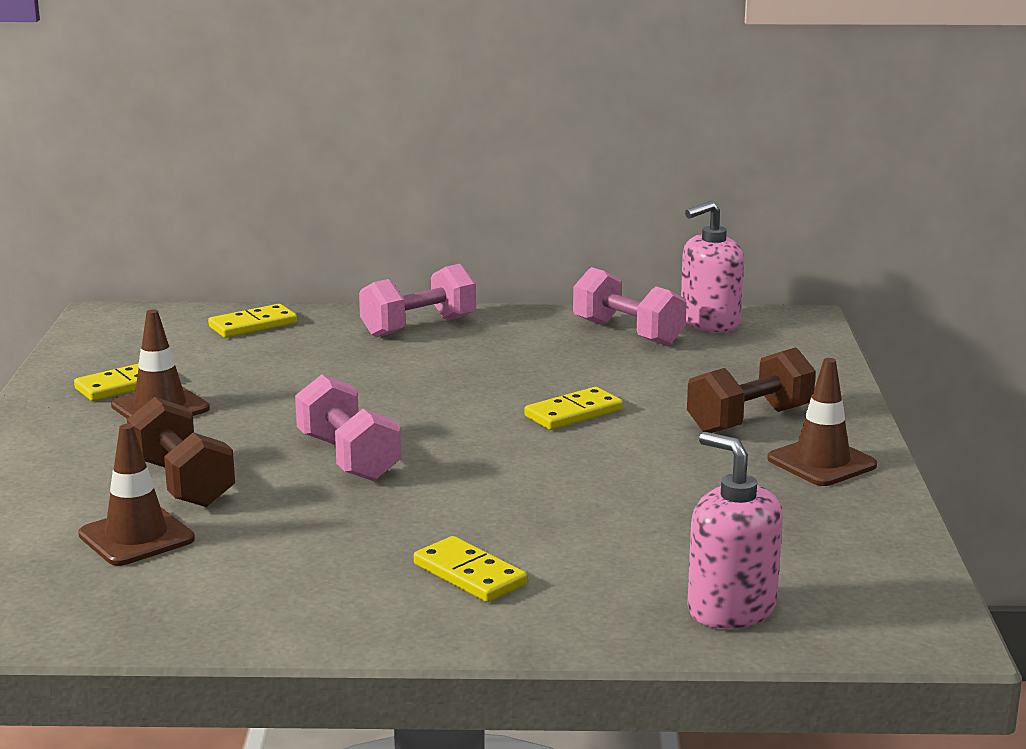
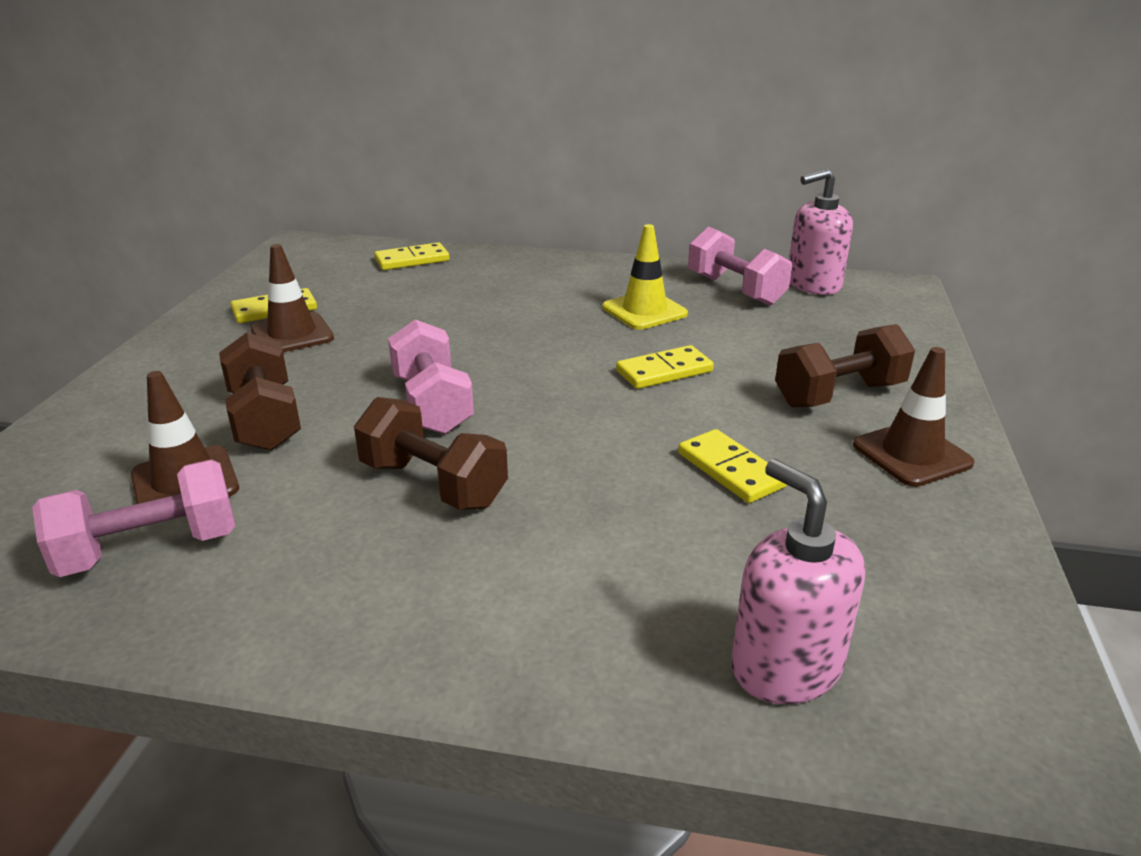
camera: 10 degrees right, 10 degrees up
pink dumbbell [359,264,476,337] -> pink dumbbell moved to [32,459,235,577]
yellow domino [414,536,527,602] -> yellow domino moved to [678,429,787,503]
none -> brown dumbbell [354,397,508,510]
none -> yellow traffic cone [603,224,688,330]

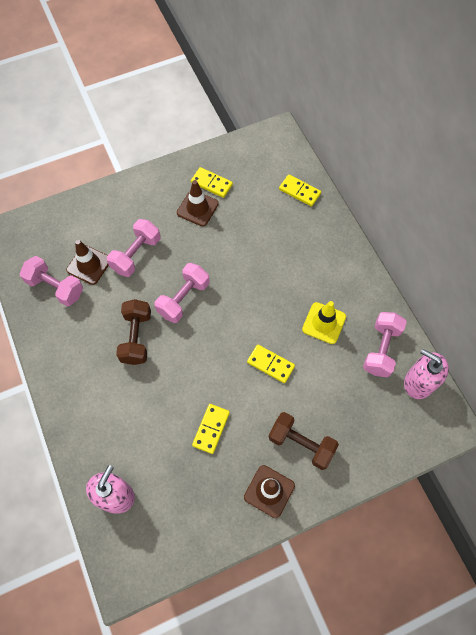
camera: 55 degrees right, 35 degrees up
brown dumbbell [219,332,301,451] -> pink dumbbell [107,219,161,277]

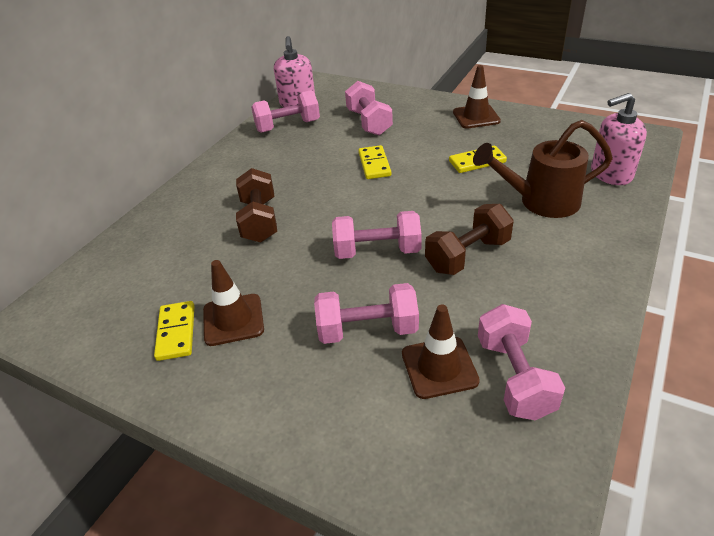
camera: 125 degrees left, 25 degrees down
brown dumbbell [269,412,339,470] -> brown dumbbell moved to [236,168,277,243]
yellow domino [279,174,321,207] -> none
yellow traffic cone [302,301,346,344] -> none
none -> pink dumbbell [345,81,393,135]
none -> brown watering can [473,120,613,218]

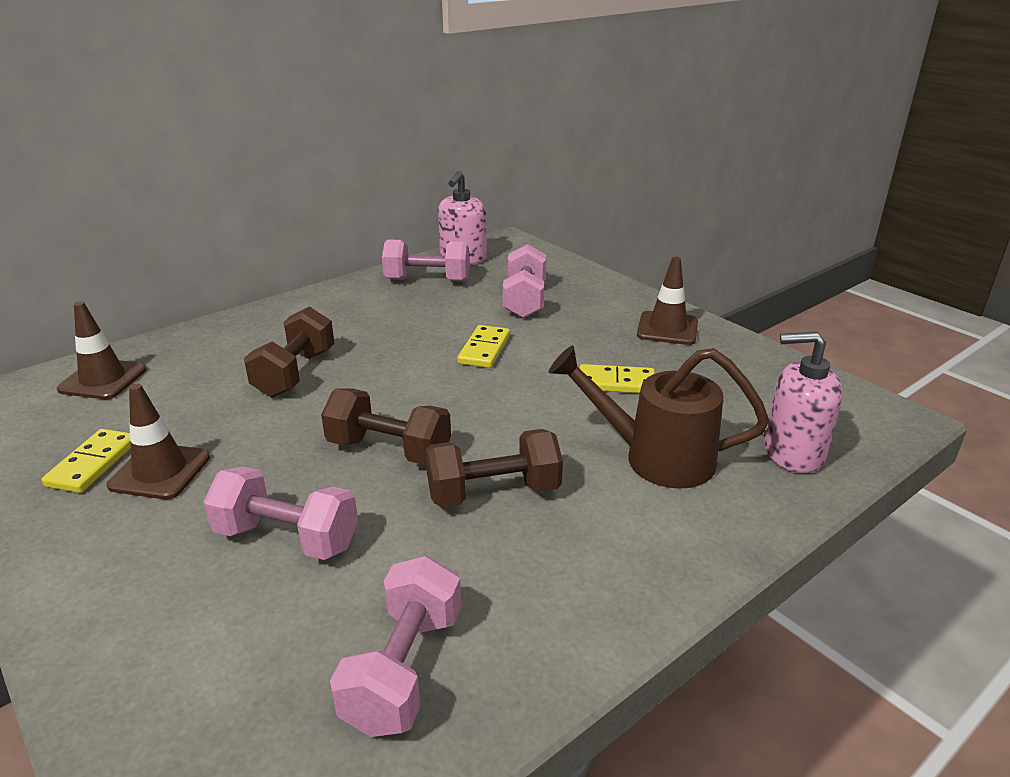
camera: 20 degrees right, 10 degrees down
pink dumbbell [332,211,422,259] -> brown dumbbell [321,388,451,465]
brown traffic cone [402,305,480,399] -> brown traffic cone moved to [57,301,147,399]

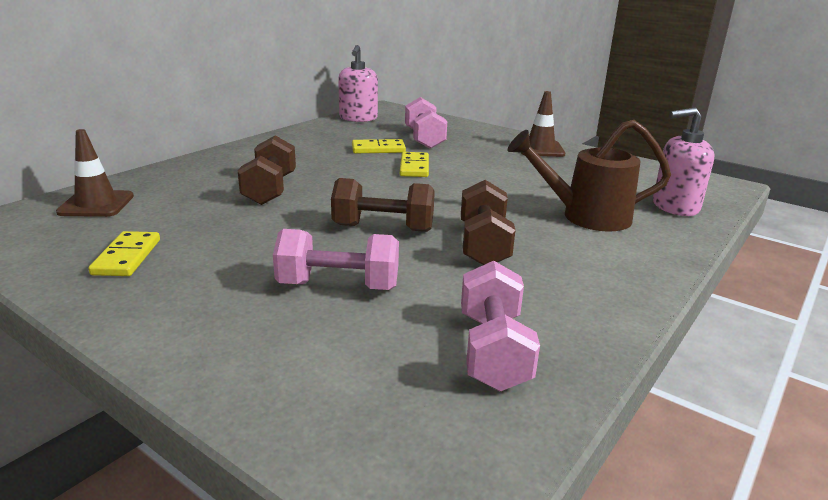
camera: 15 degrees left, 5 degrees down
brown traffic cone [107,384,210,499] -> none
pink dumbbell [382,239,469,282] -> none
brown dumbbell [425,429,563,507] -> brown dumbbell turned 60 degrees counterclockwise [461,180,515,265]
yellow domino [579,364,655,393] -> yellow domino moved to [352,139,406,153]

